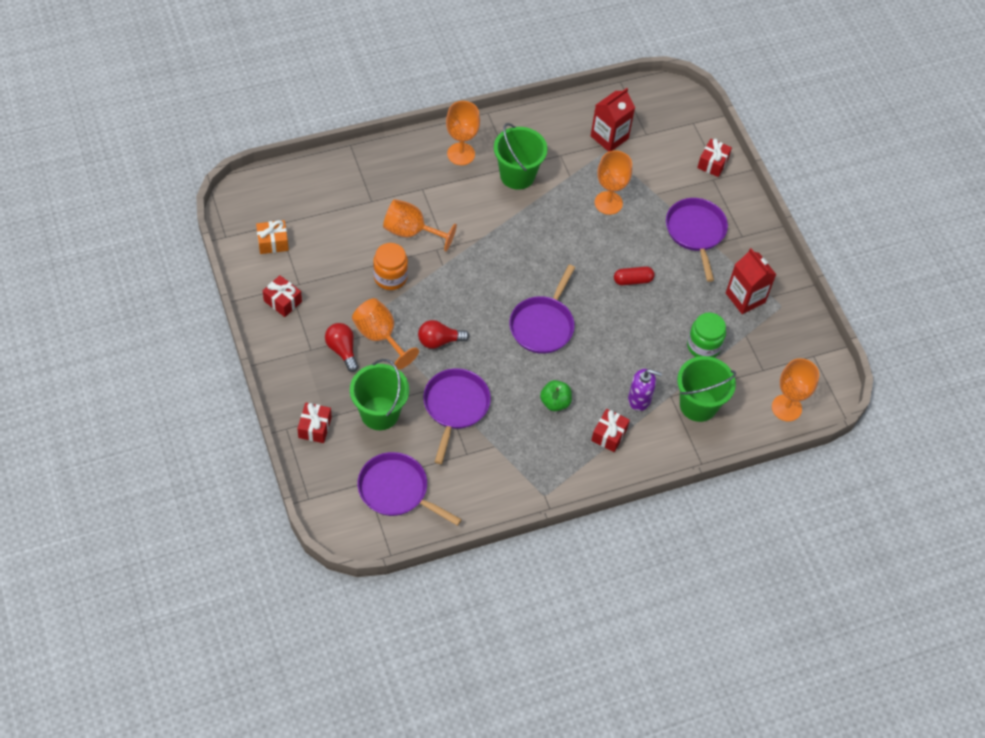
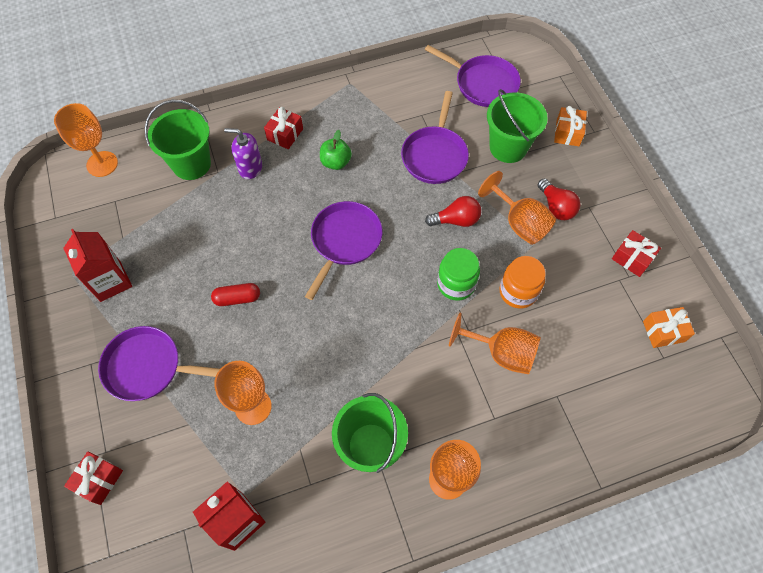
camera: 175 degrees left, 5 degrees up
red gift [297,403,332,443] -> orange gift [554,106,587,146]
purple pan [666,198,728,282] -> purple pan turned 105 degrees clockwise [98,326,220,401]
green jar [687,313,726,358] -> green jar moved to [437,248,480,301]

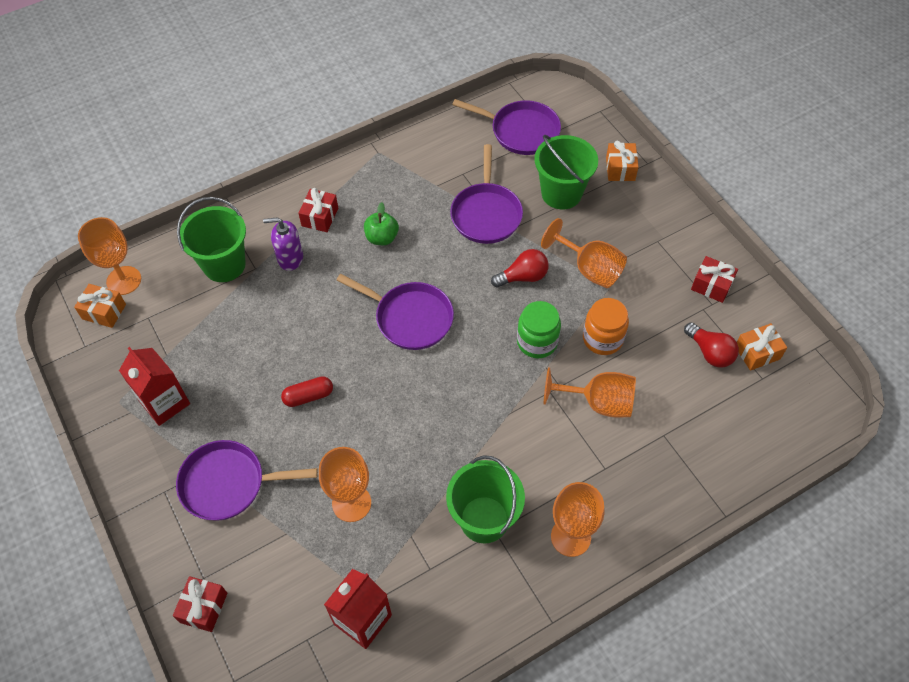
camera: 10 degrees left, 5 degrees down
purple pan [305,201,383,300] -> purple pan turned 105 degrees clockwise [337,274,454,350]
red light bulb [538,178,580,220] -> red light bulb moved to [684,322,739,368]
none -> orange gift [74,284,126,328]

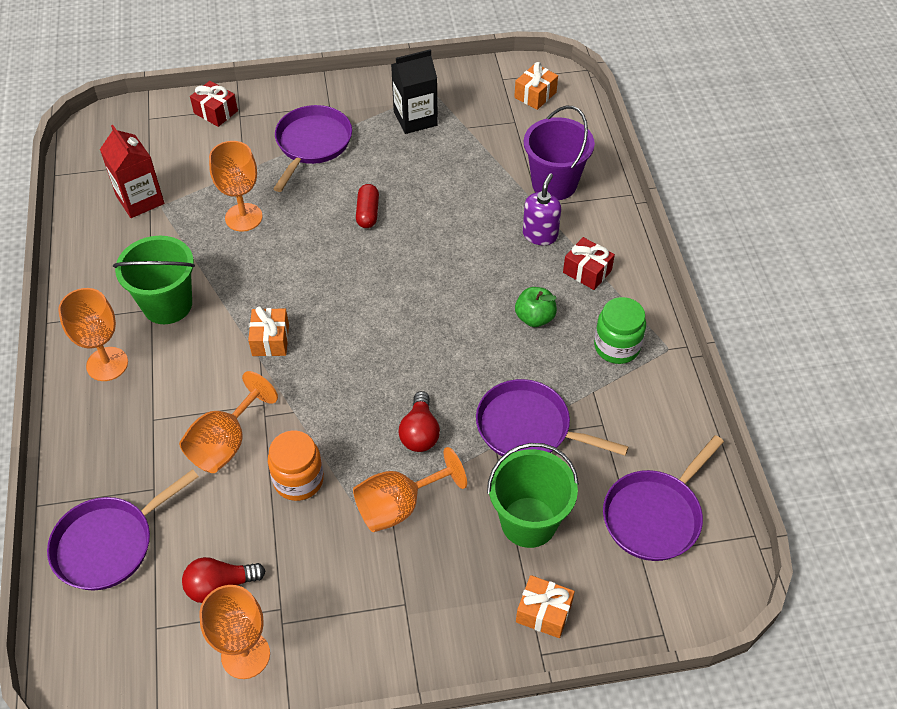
camera: 110 degrees right, 5 degrees down
orange goblet [78,217,141,295] -> orange goblet moved to [199,585,270,679]
red carton [119,347,190,426] -> black carton [391,49,438,134]
green bucket [177,197,246,282] -> purple bucket [524,106,595,200]
purple pan [337,274,454,350] -> purple pan moved to [47,469,199,591]
green jar [517,301,561,358] -> green jar moved to [594,297,646,364]
red gift [691,256,738,303] -> none
orange gift [737,323,787,371] -> orange gift moved to [248,306,289,356]

